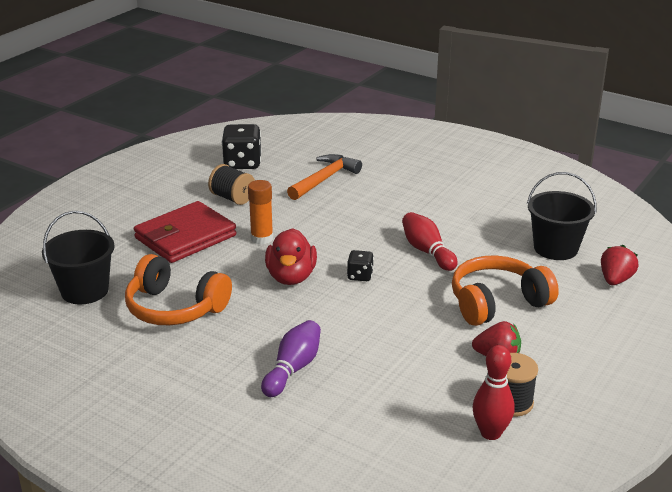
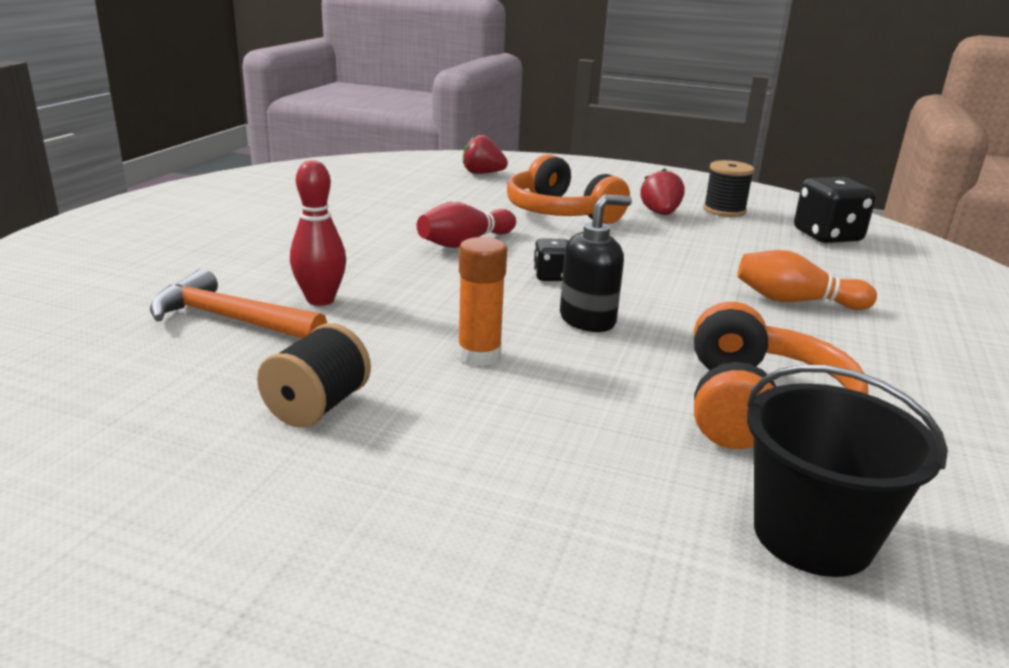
camera: 105 degrees left, 5 degrees down
red wallet [134,201,237,263] -> none
black dice [222,124,262,169] -> black dice moved to [794,177,876,243]
purple bowling pin [261,320,321,397] -> orange bowling pin [737,250,877,310]
red duck [265,228,317,285] -> black soap dispenser [560,195,632,332]
red bowling pin [473,345,514,440] -> red bowling pin moved to [290,160,346,306]
black bucket [527,172,597,260] -> none

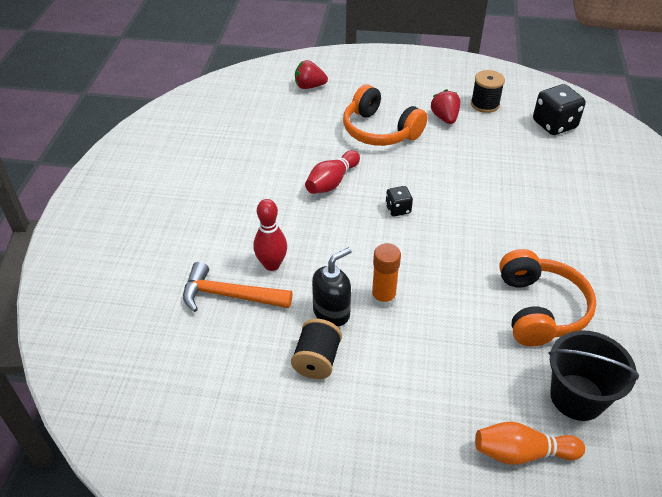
camera: 10 degrees left, 20 degrees up
black soap dispenser [560,195,632,332] -> black soap dispenser moved to [312,247,352,327]
orange bowling pin [737,250,877,310] -> orange bowling pin moved to [475,421,585,465]

